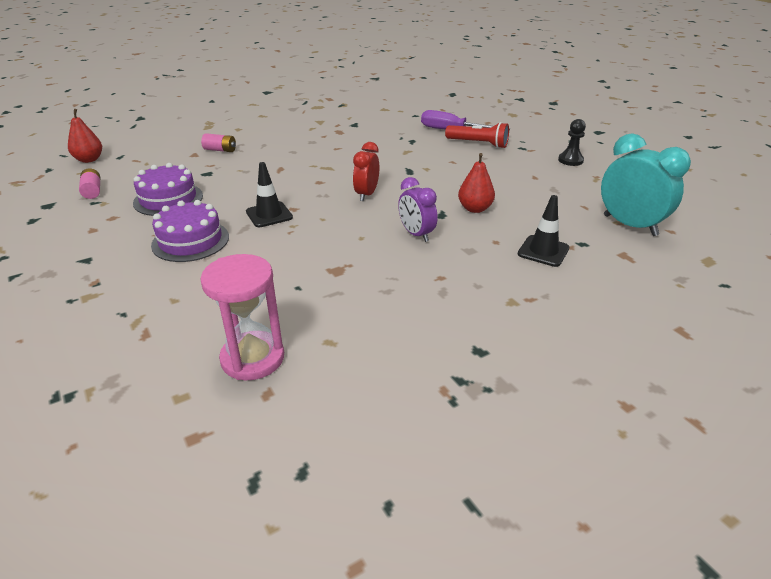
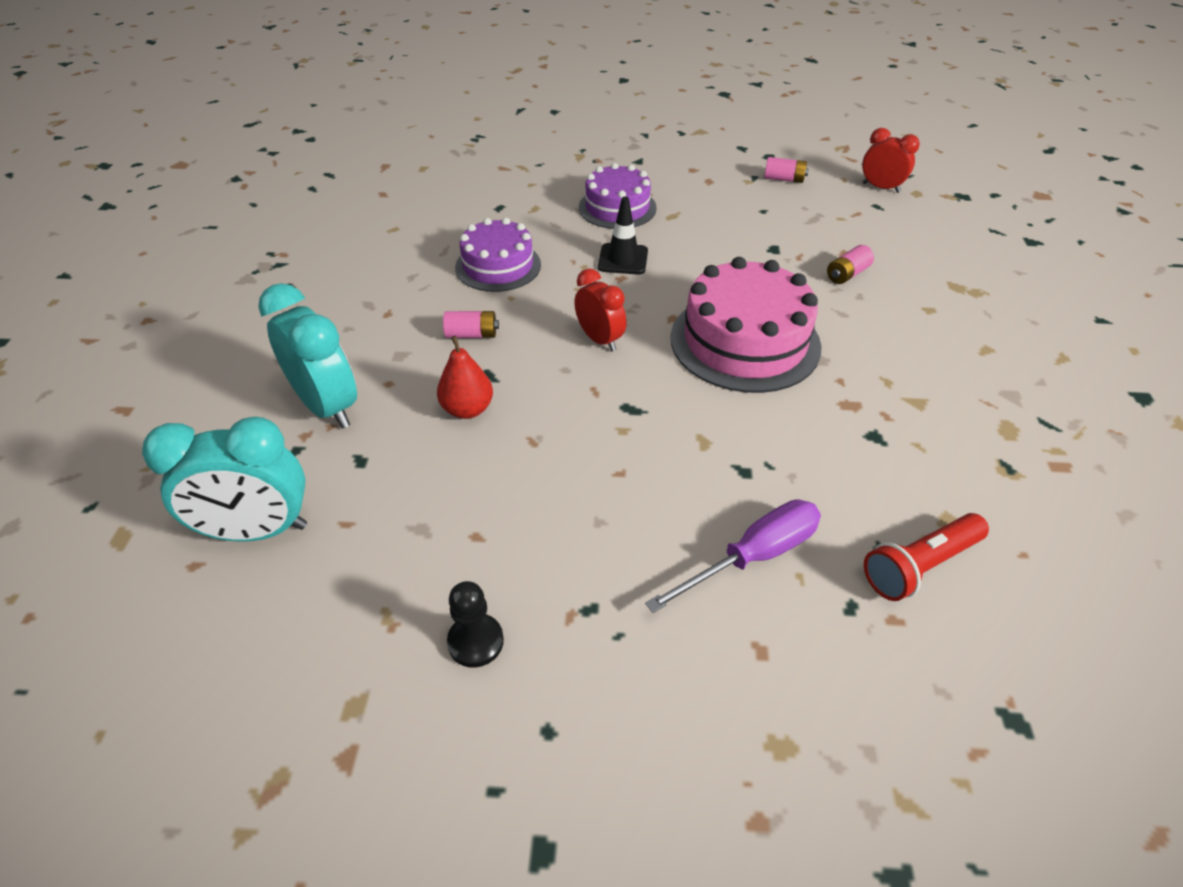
camera: 125 degrees right, 10 degrees up
red pear [68,109,102,163] -> red clock [862,128,920,193]
purple cake [133,163,203,216] -> purple cake moved to [455,218,541,292]
pink hourglass [200,254,284,380] -> none
purple clock [398,177,438,242] -> pink battery [443,311,499,338]
red flashlight [445,122,509,148] -> red flashlight moved to [864,513,989,601]
black traffic cone [518,195,570,267] -> turquoise clock [258,283,357,429]
none -> pink cake [671,257,821,393]

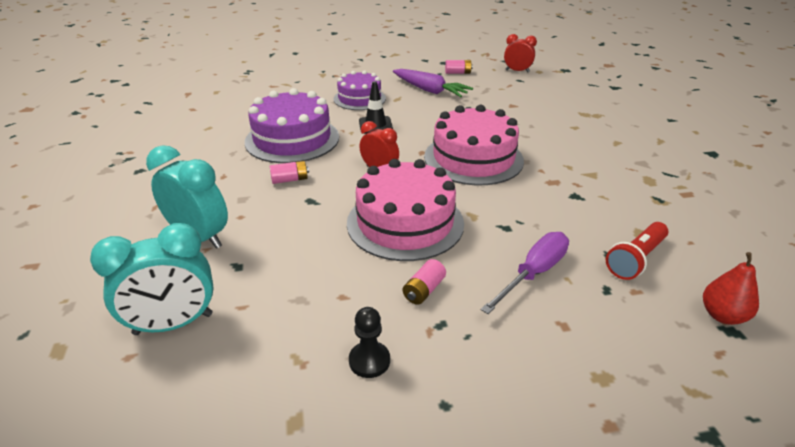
camera: 15 degrees left, 10 degrees down
red pear [437,336,493,419] -> red pear moved to [703,252,759,325]
purple cake [455,218,541,292] -> purple cake [245,88,339,163], size x1.56
pink battery [827,245,874,284] -> pink battery moved to [403,259,446,305]
none -> pink cake [347,159,464,261]
none -> purple carrot [393,69,473,97]

